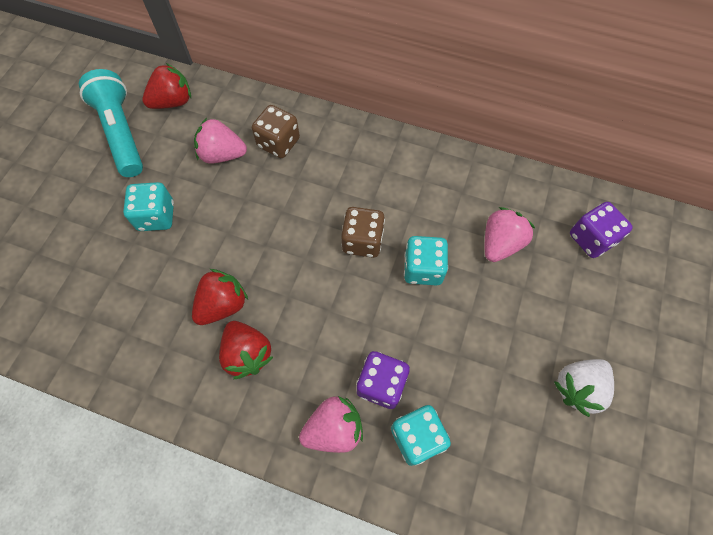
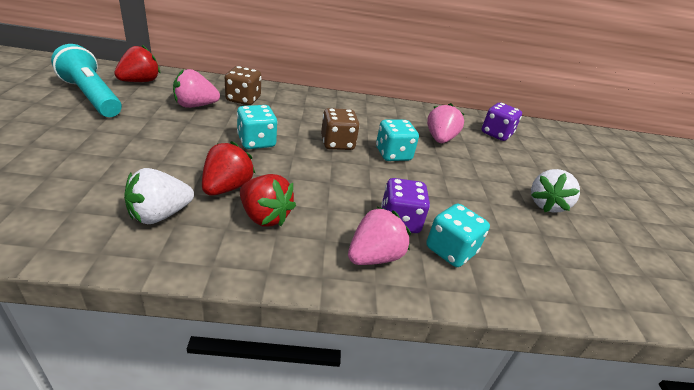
camera: 25 degrees left, 30 degrees down
turquoise dice [123,182,174,231] -> turquoise dice moved to [237,105,278,149]
none -> white strawberry [124,168,194,224]

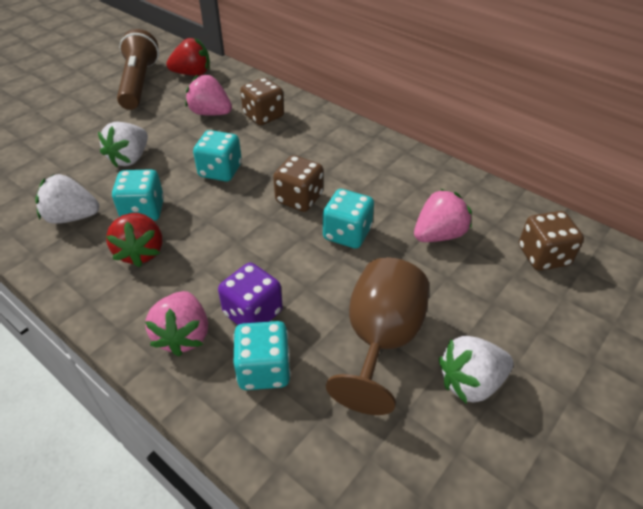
camera: 45 degrees right, 10 degrees up
turquoise flashlight [51,44,122,117] -> brown flashlight [117,29,159,110]
red strawberry [202,141,256,196] -> turquoise dice [112,169,164,221]
pink strawberry [348,207,411,265] -> pink strawberry turned 90 degrees clockwise [145,291,208,356]
purple dice [482,102,522,141] -> brown dice [519,211,584,271]
none -> white strawberry [98,122,148,168]
none -> brown goblet [326,257,429,415]

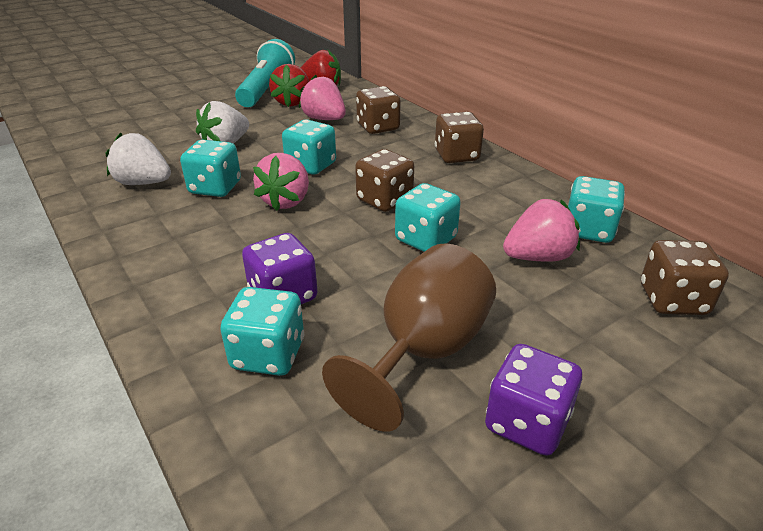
camera: 15 degrees right, 10 degrees down
red strawberry [106,213,162,267] -> red strawberry moved to [269,64,309,107]
brown flashlight [117,29,159,110] -> turquoise flashlight [235,39,295,107]
pink strawberry [145,291,208,356] -> pink strawberry moved to [253,153,309,211]
white strawberry [439,336,514,404] -> purple dice [485,344,582,456]
none -> brown dice [435,112,484,163]
none -> turquoise dice [568,176,625,243]

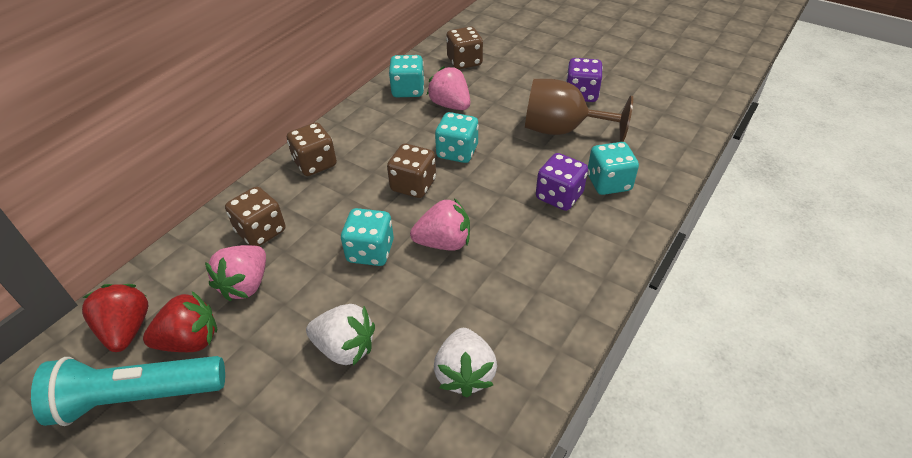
camera: 110 degrees left, 10 degrees up
turquoise dice [180,140,241,197] -> none

